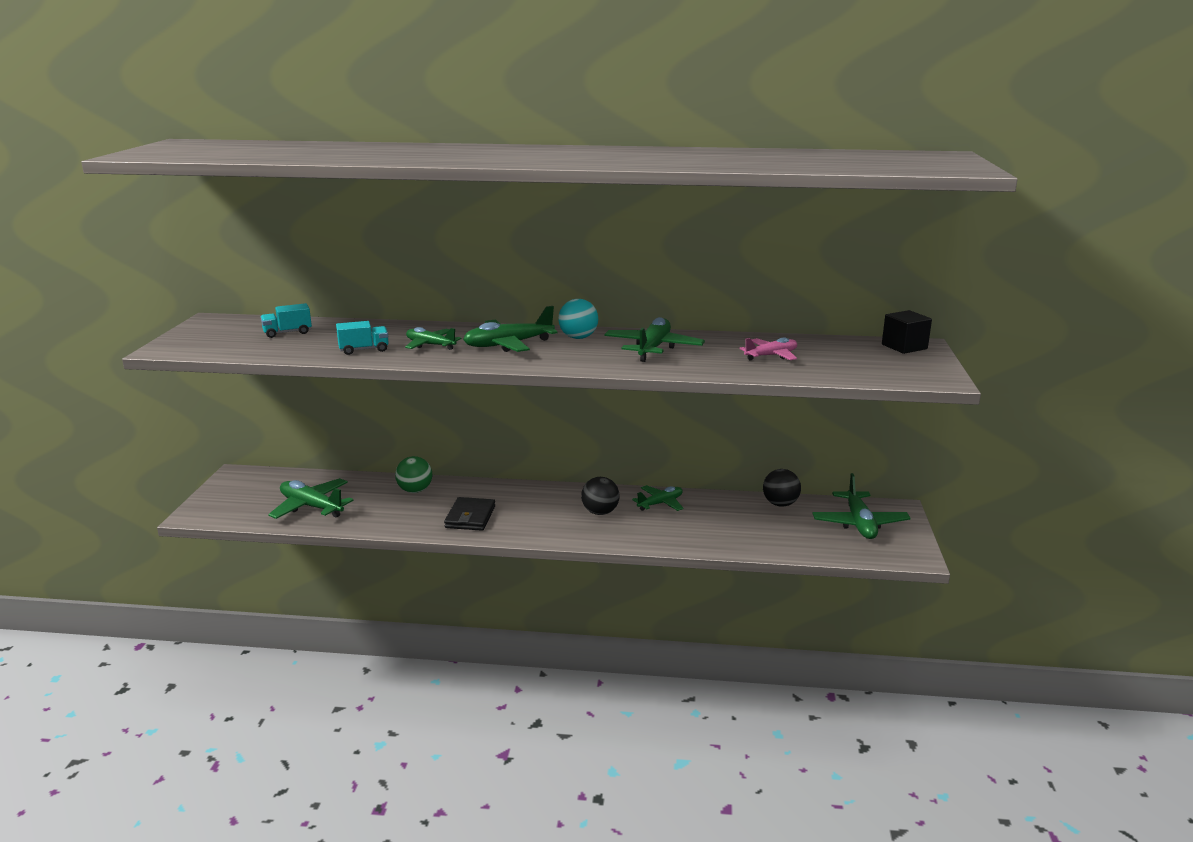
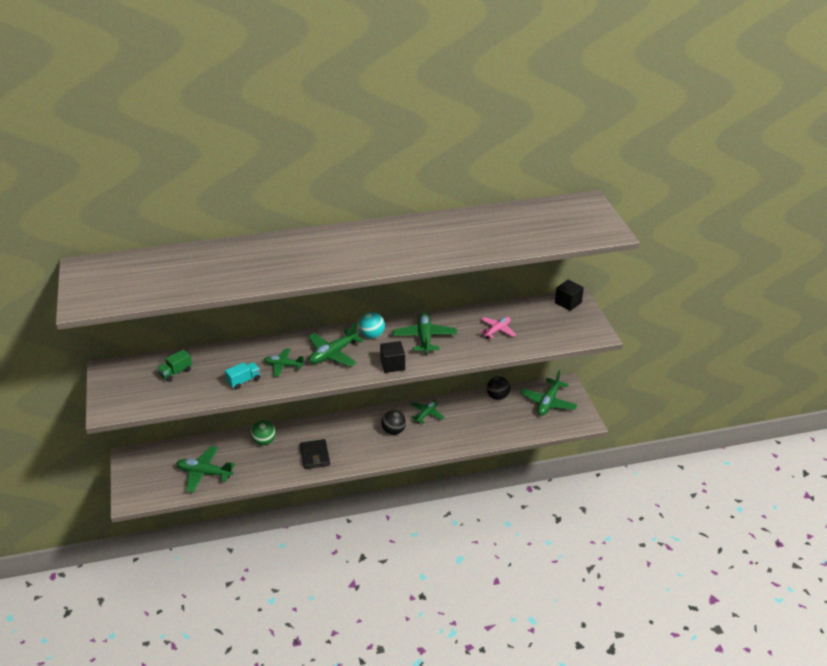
camera: 20 degrees left, 15 degrees up
turquoise truck [261,303,312,338] -> green truck [157,349,192,382]
green plane [812,473,911,539] -> green plane turned 45 degrees clockwise [520,371,578,416]
none -> black cube [380,341,405,373]

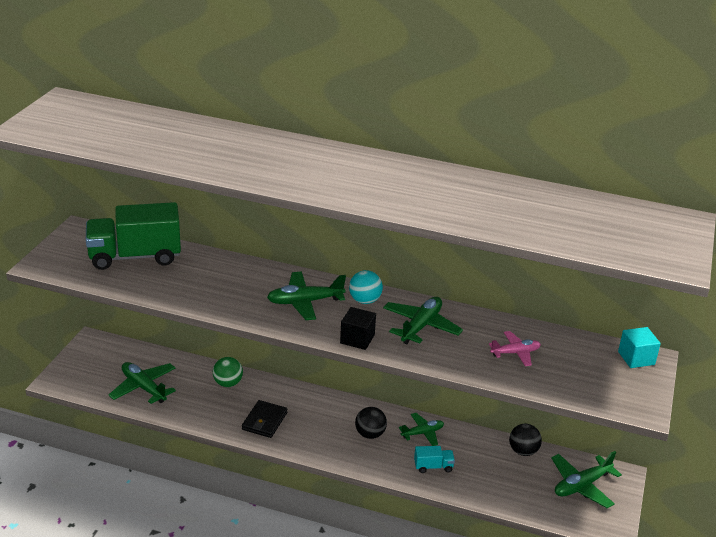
camera: 30 degrees right, 5 degrees down
green truck [157,349,192,382] -> green truck [86,202,181,270], size x2.39
turquoise truck [225,362,260,389] -> turquoise truck moved to [414,446,455,473]
green plane [264,348,304,377] -> none
black cube [555,279,584,311] -> turquoise cube [618,327,661,368]

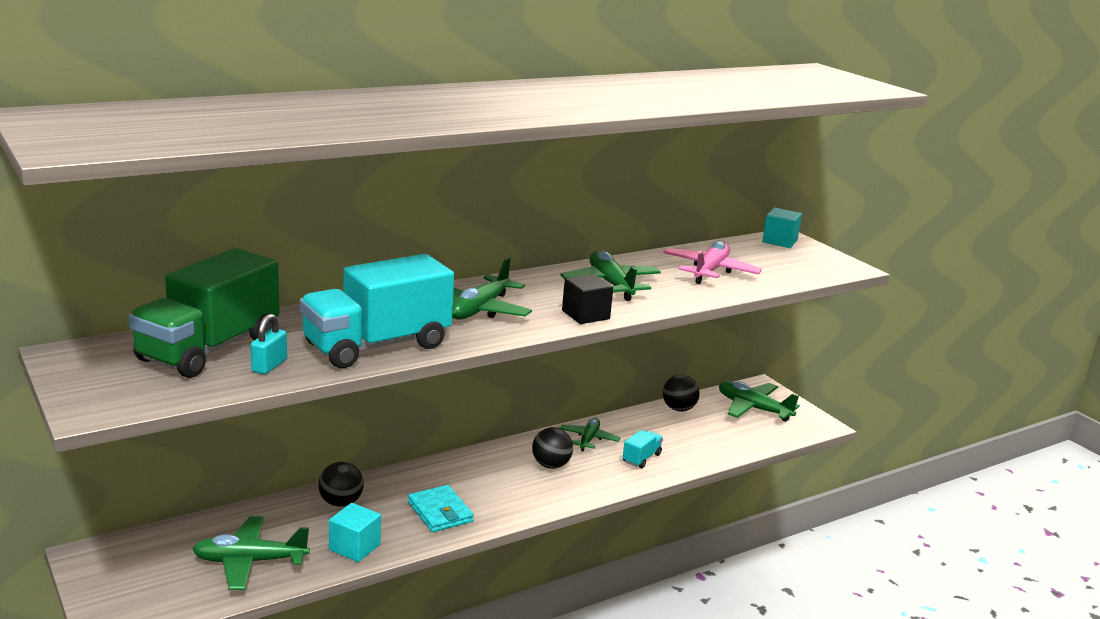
camera: 50 degrees left, 10 degrees down
green ball [213,357,243,387] -> black ball [318,462,364,507]
black wallet [242,400,287,438] -> turquoise wallet [408,485,474,532]
turquoise ball [349,270,383,304] -> none
pink plane [489,331,541,366] -> pink plane [663,241,762,284], size x1.54
green plane [551,451,622,508] -> green plane turned 120 degrees clockwise [719,381,800,422]
none -> turquoise padlock [251,314,287,374]
none -> turquoise truck [300,254,454,368]
none -> turquoise cube [329,503,381,562]

